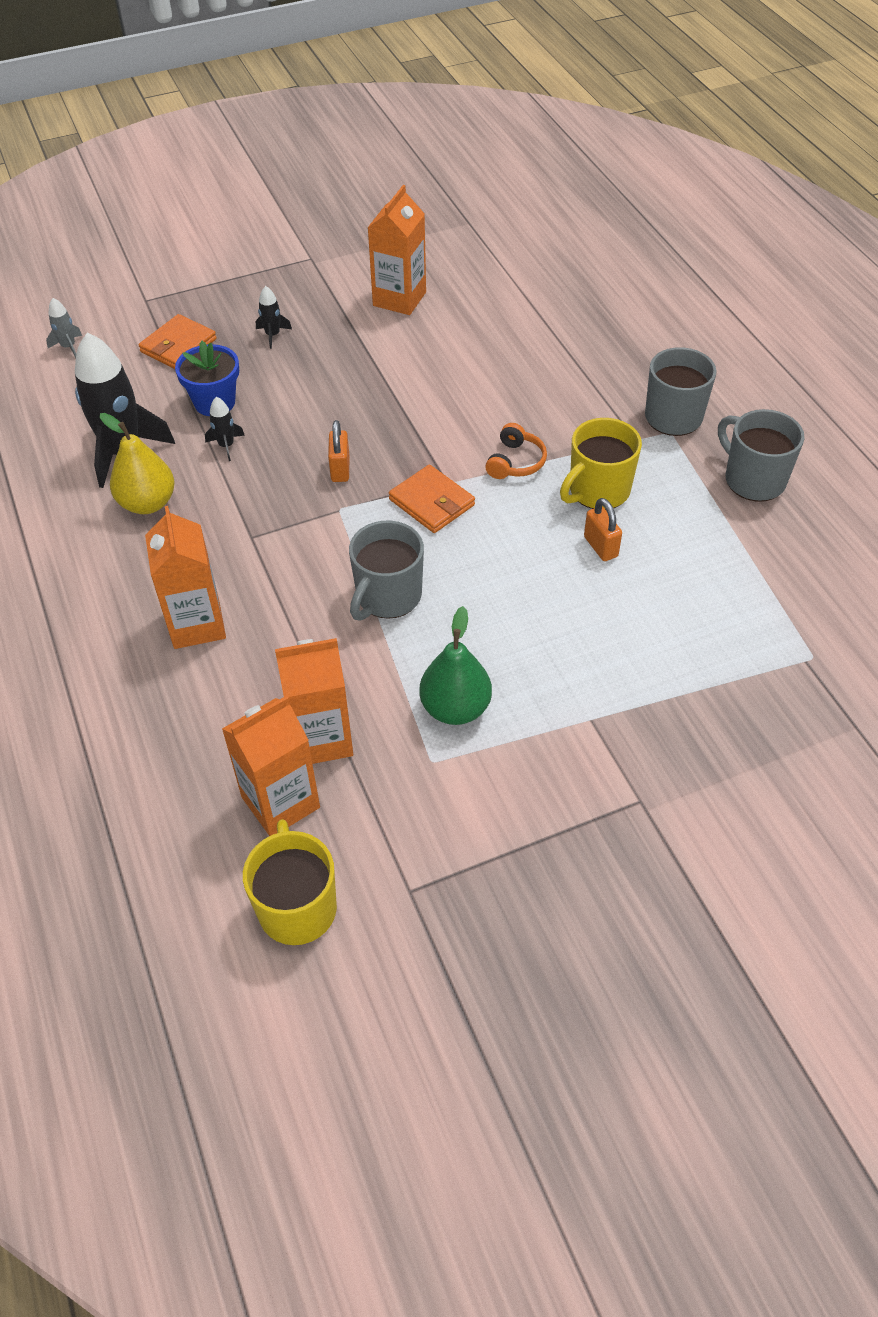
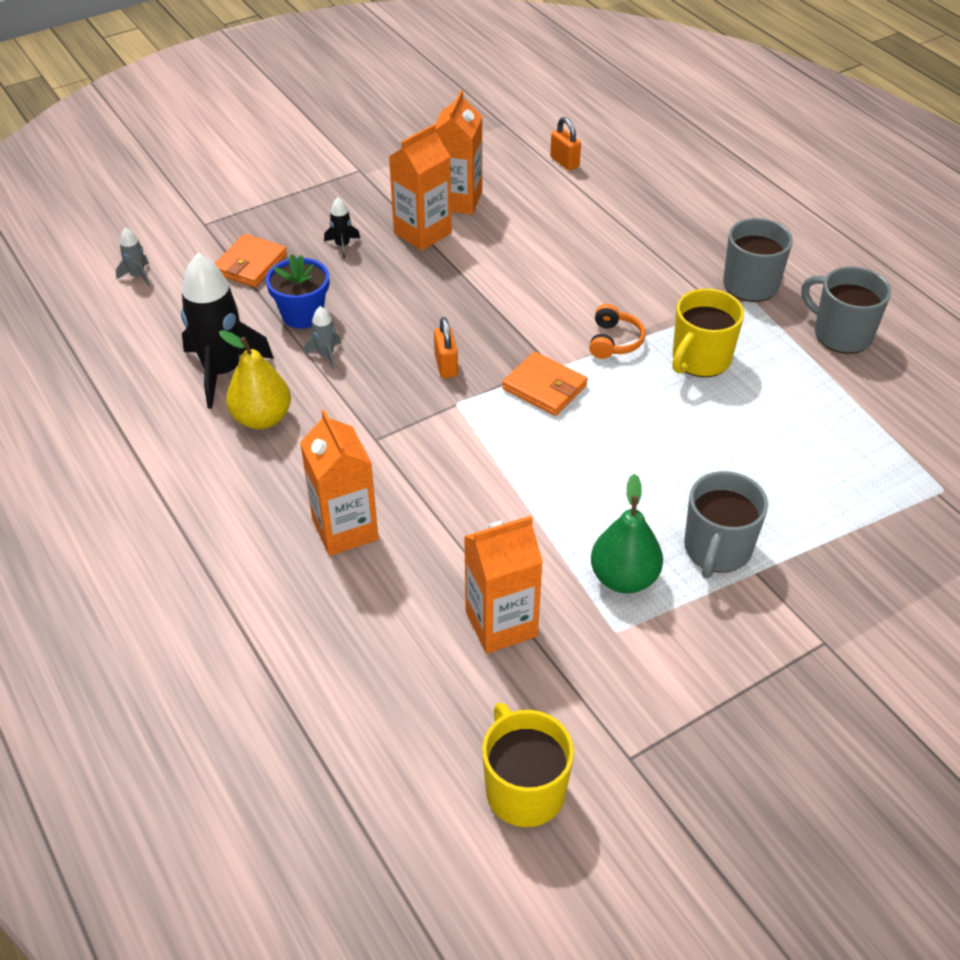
camera: 10 degrees left, 5 degrees down
black rocket [205,397,245,461] -> grey rocket [304,306,342,369]
orange carton [222,696,320,836] -> orange carton moved to [389,124,452,251]
grey mug [349,521,424,621] -> grey mug moved to [684,471,768,578]
orange padlock [584,498,622,561] -> orange padlock moved to [550,117,581,170]

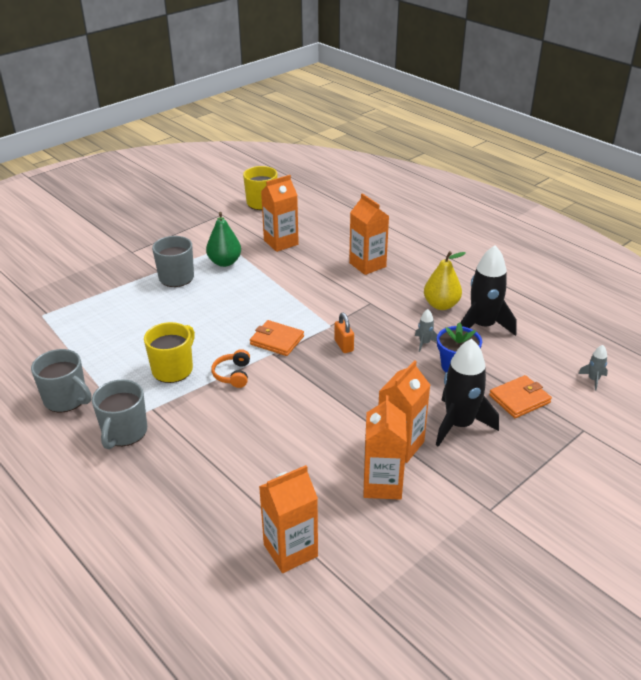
camera: 170 degrees right, 10 degrees down
orange wallet [214,234,287,287] -> orange wallet turned 45 degrees clockwise [489,375,552,418]
black rocket [324,198,360,259] -> black rocket [436,339,499,447], size x2.29
orange padlock [550,117,581,170] -> orange carton [259,465,318,573]

